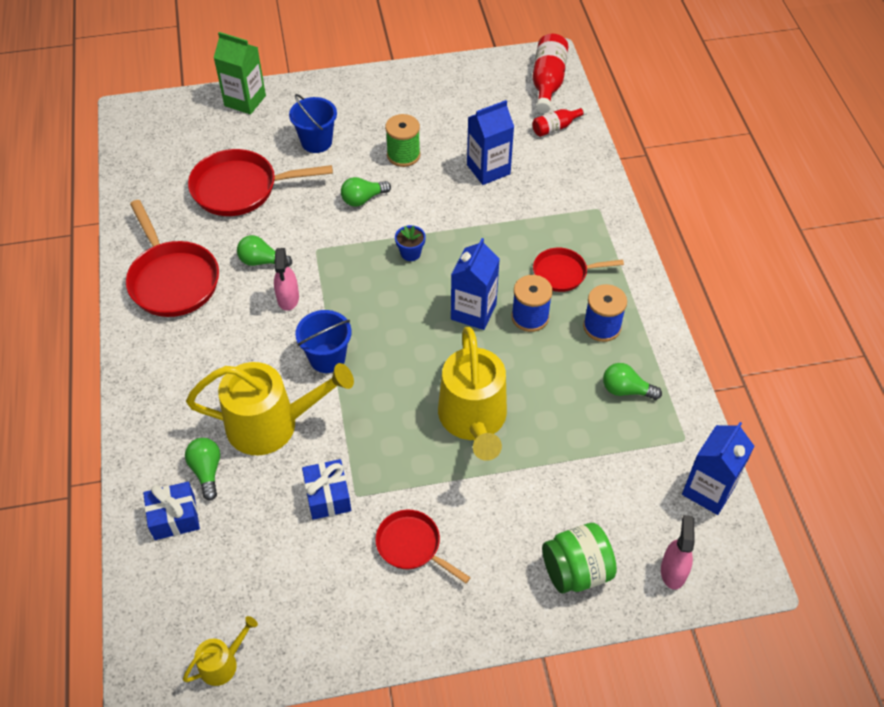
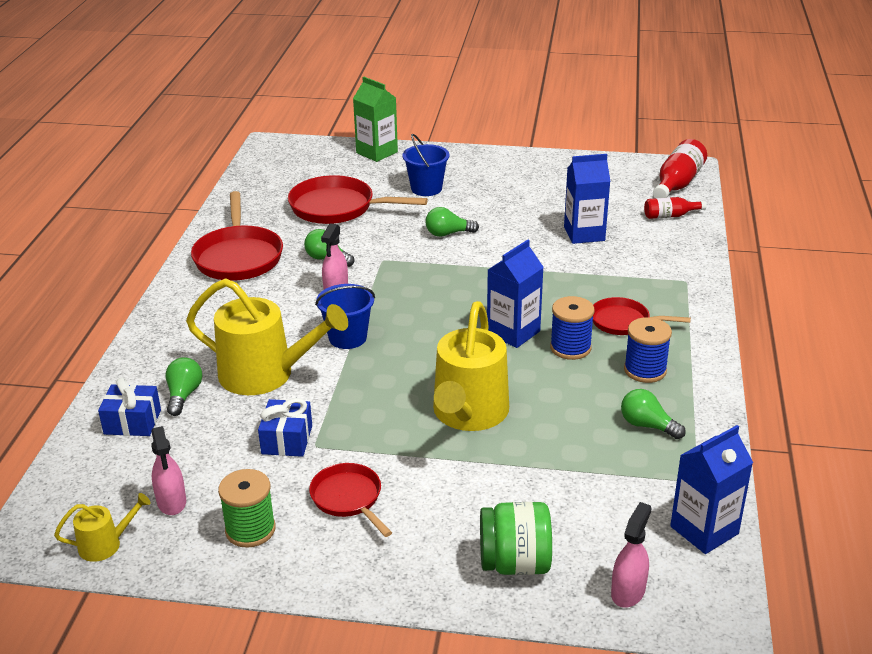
camera: 20 degrees right, 20 degrees down
green spool [385,114,420,167] -> green spool moved to [218,469,276,548]
blue flower pot [395,225,426,261] -> none
none -> pink spray bottle [151,426,186,515]

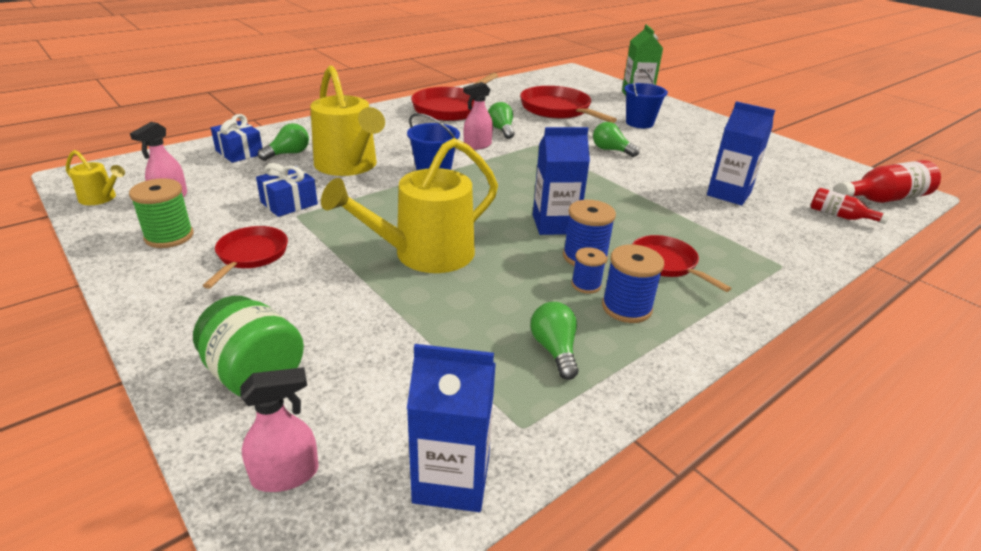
camera: 40 degrees right, 0 degrees up
none -> blue spool [572,247,606,294]

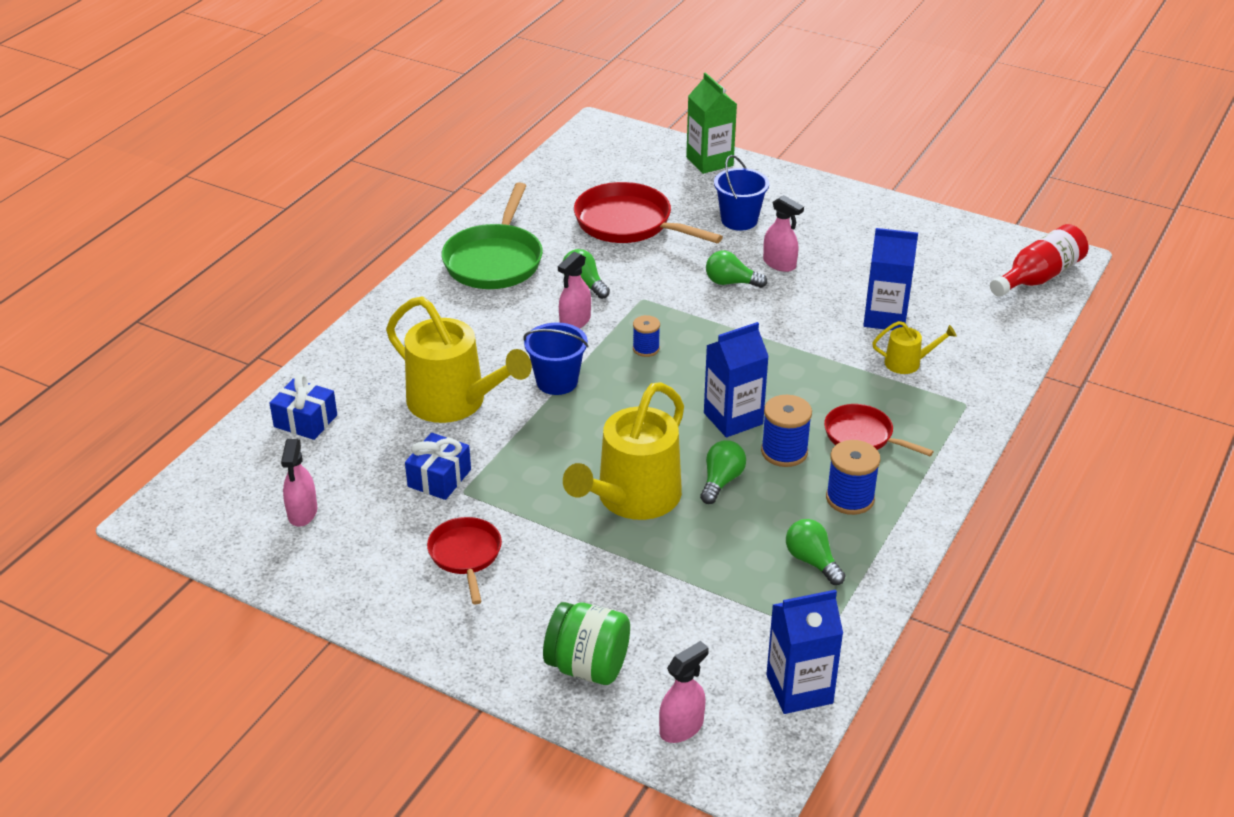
camera: 20 degrees left, 5 degrees up
yellow watering can [66,150,125,205] -> yellow watering can moved to [872,321,957,374]
green spool [129,178,194,248] -> none
green light bulb [258,123,309,161] -> green light bulb moved to [700,440,746,504]
red pan [411,73,498,121] -> green pan [441,182,543,289]
blue spool [572,247,606,294] -> blue spool moved to [633,315,660,357]
red bottle [811,188,890,224] -> none
none -> pink spray bottle [763,195,804,272]

